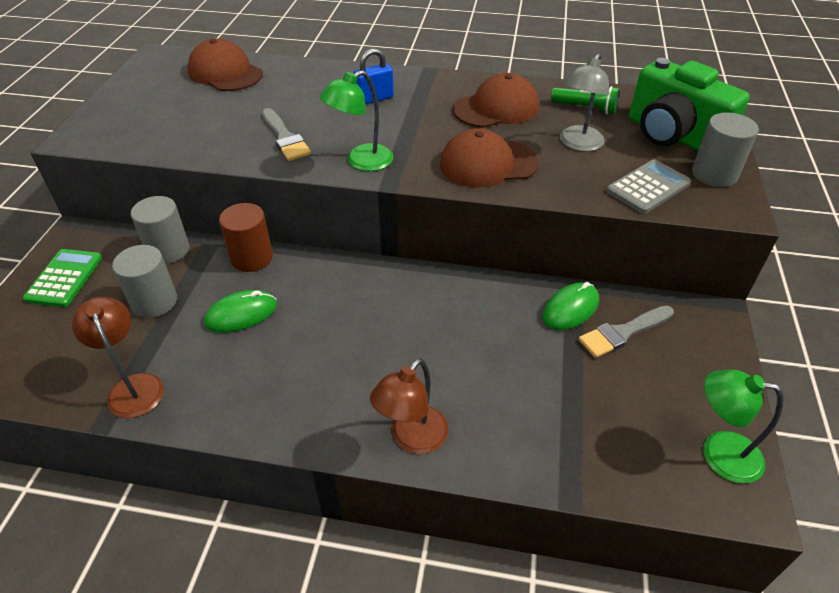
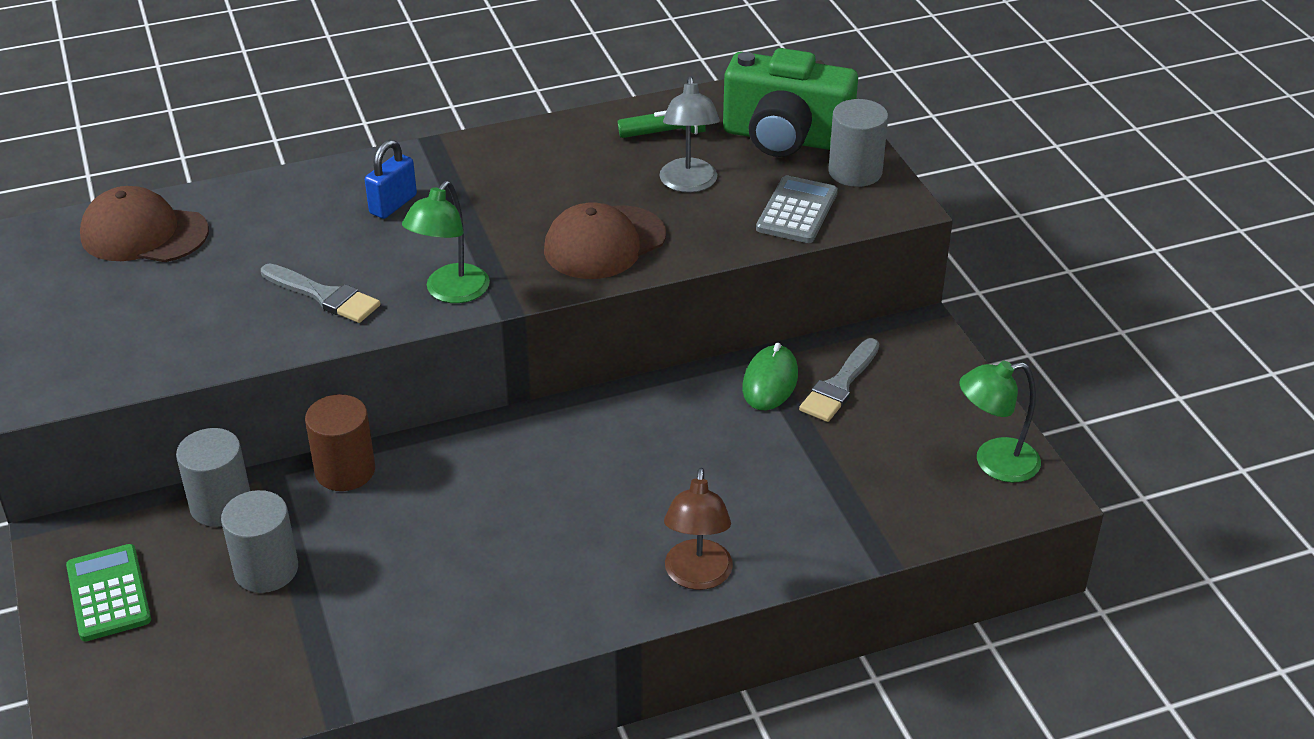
camera: 30 degrees left, 5 degrees down
brown lamp [72,297,164,418] -> none
green mouse [204,290,277,333] -> none
brown cap [452,73,539,128] -> none

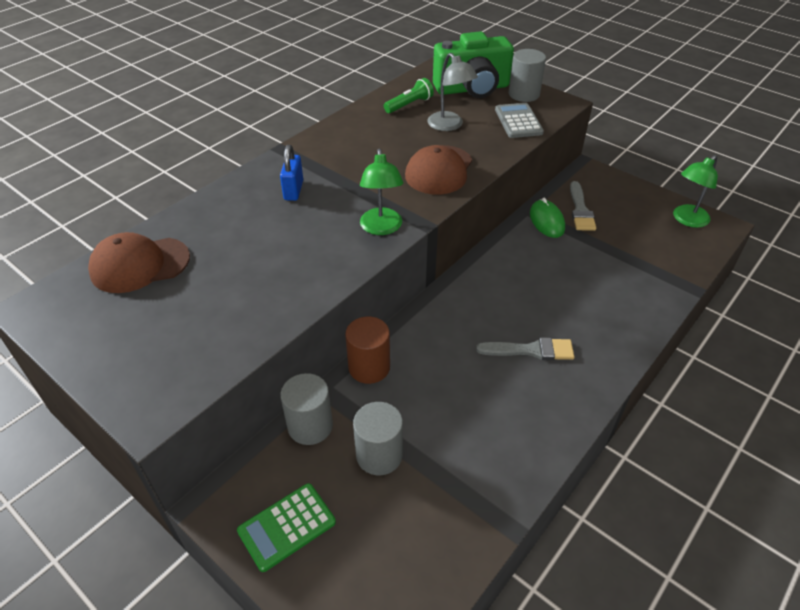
camera: 30 degrees left, 5 degrees up
green calculator [66,544,151,641] -> green calculator turned 75 degrees counterclockwise [237,483,336,572]
grey brush [261,263,380,323] -> grey brush moved to [476,337,575,360]
brown lamp [664,467,733,590] -> none

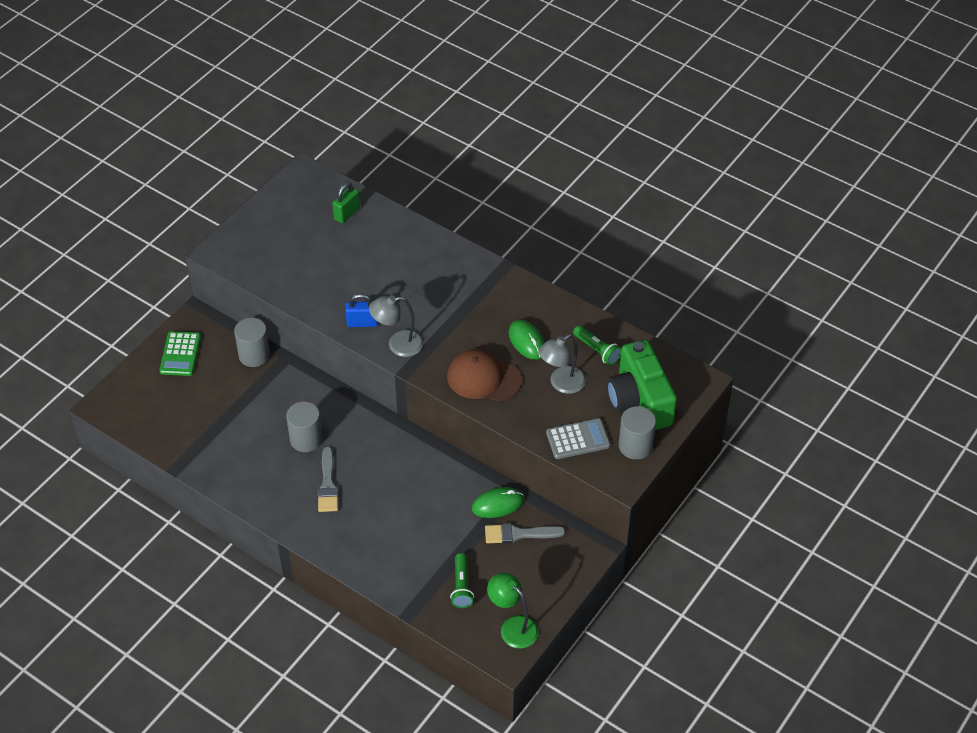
camera: 85 degrees right, 5 degrees up
brown cap [88,232,190,293] -> green padlock [332,182,360,223]
green calculator [237,483,336,572] -> green calculator turned 135 degrees counterclockwise [159,331,201,376]
blue padlock [280,145,303,201] -> blue padlock moved to [345,293,378,327]
brown cylinder [345,317,390,384] -> none
grey cylinder [353,402,403,475] -> grey cylinder moved to [286,401,323,452]
green lamp [360,148,403,235] -> grey lamp [369,295,424,357]
none -> green flashlight [450,553,474,608]
none -> green mouse [509,320,545,360]

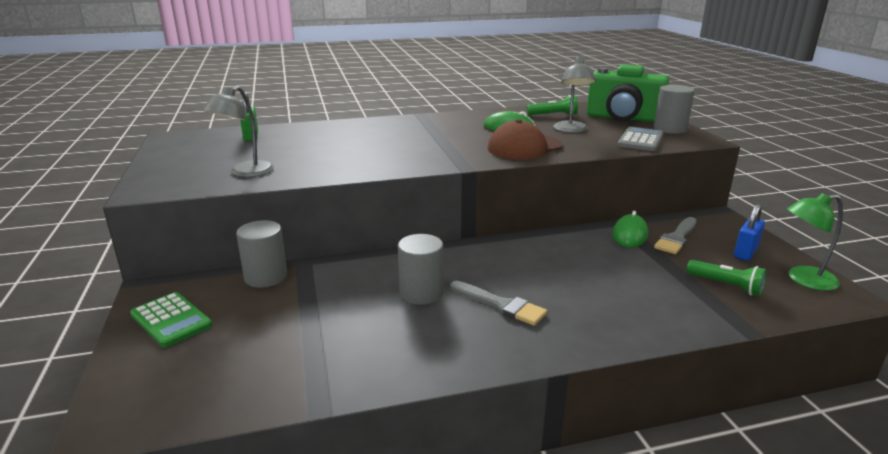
camera: 50 degrees left, 25 degrees down
blue padlock [345,293,378,327] -> blue padlock moved to [734,204,765,261]
grey lamp [369,295,424,357] -> grey lamp moved to [203,86,274,177]

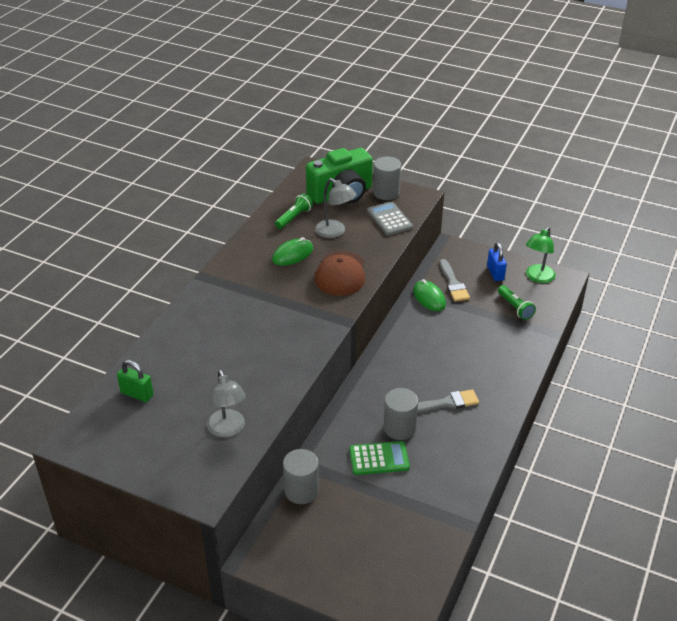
camera: 50 degrees left, 15 degrees up
green calculator [130,292,212,348] -> green calculator moved to [349,441,410,475]
green flashlight [687,260,766,296] -> green flashlight turned 75 degrees clockwise [498,285,536,320]

